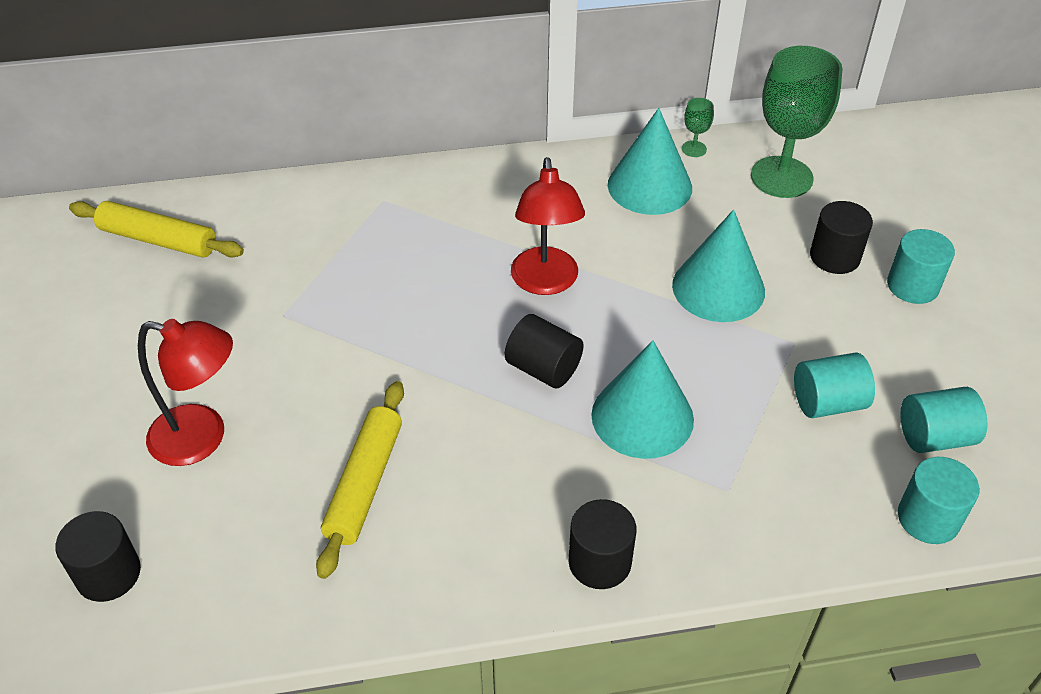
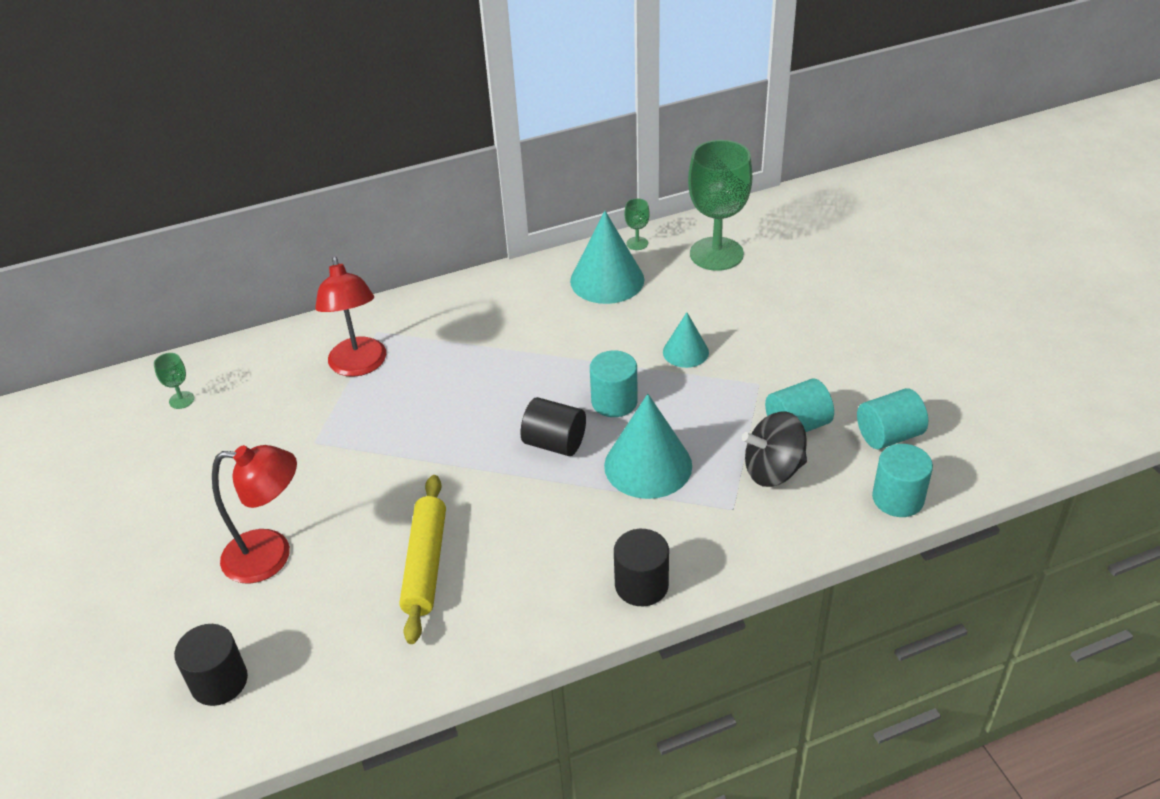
camera: 10 degrees left, 5 degrees down
yellow rolling pin [69,201,244,258] -> green goblet [154,353,194,409]
red lamp [511,157,585,295] -> red lamp moved to [315,256,386,377]
turquoise cone [672,210,765,322] -> turquoise cone [663,312,709,368], size x0.58
black cylinder [810,201,873,274] -> none
turquoise cylinder [887,229,955,304] -> turquoise cylinder moved to [590,350,638,417]
none -> black spinning top [742,412,807,487]

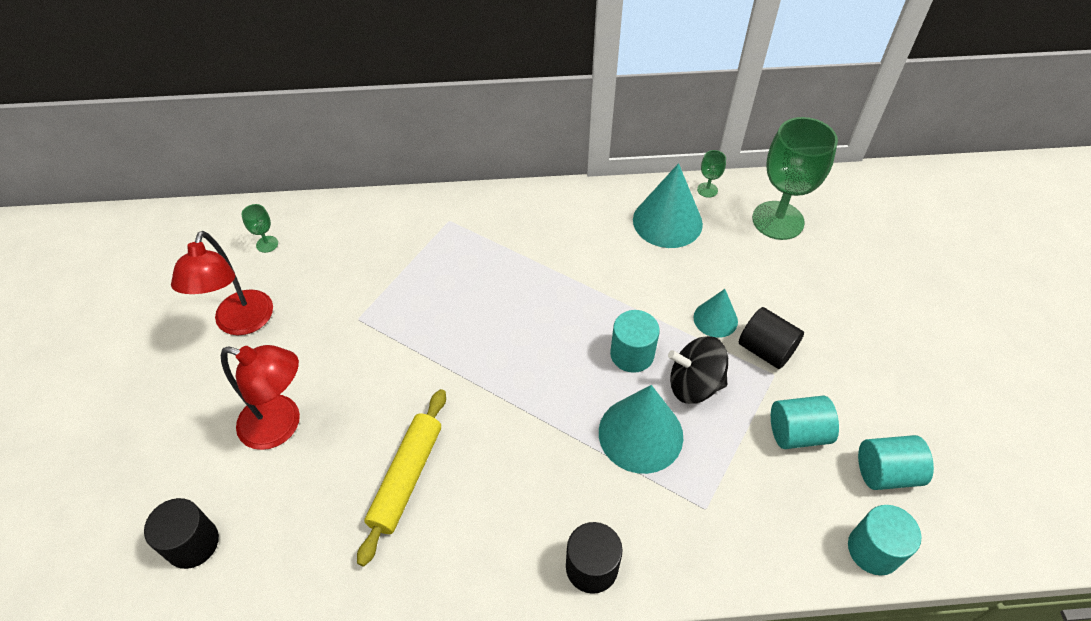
camera: 15 degrees right, 10 degrees up
red lamp [315,256,386,377] -> red lamp moved to [171,231,273,335]
black cylinder [521,397,586,456] -> black cylinder moved to [739,307,804,369]
black spinning top [742,412,807,487] -> black spinning top moved to [668,336,728,404]

